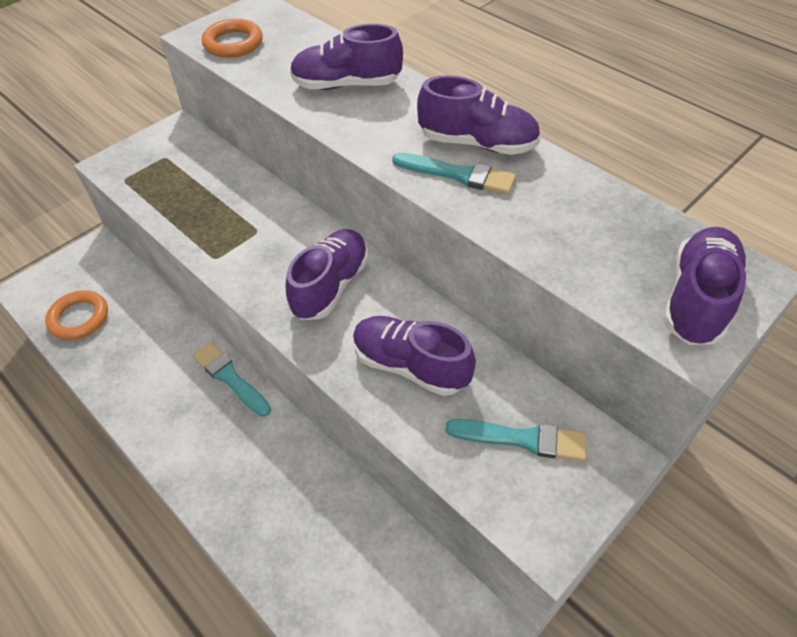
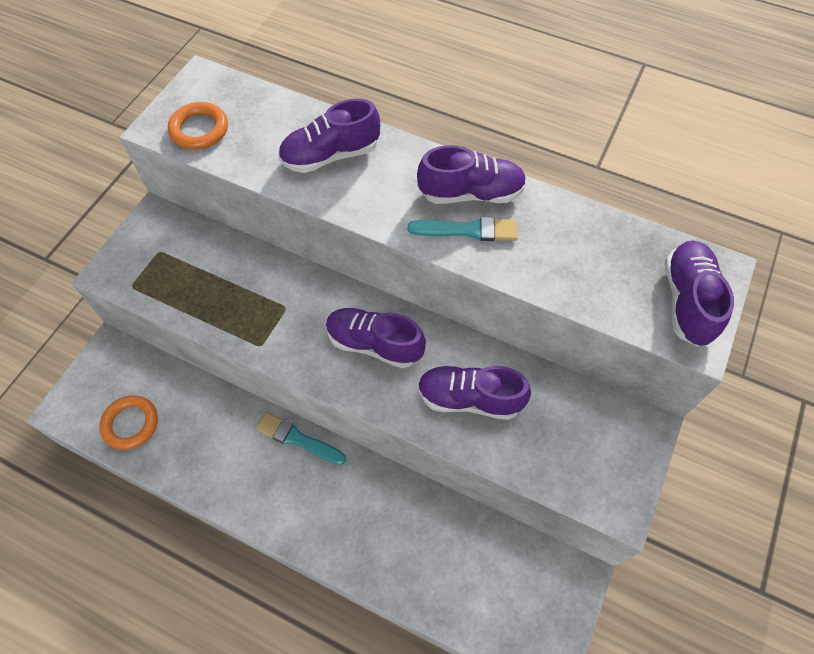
camera: 20 degrees left, 10 degrees up
purple shoe [286,229,368,320] -> purple shoe turned 75 degrees counterclockwise [326,308,426,368]
turquoise brush [446,419,586,461] -> none

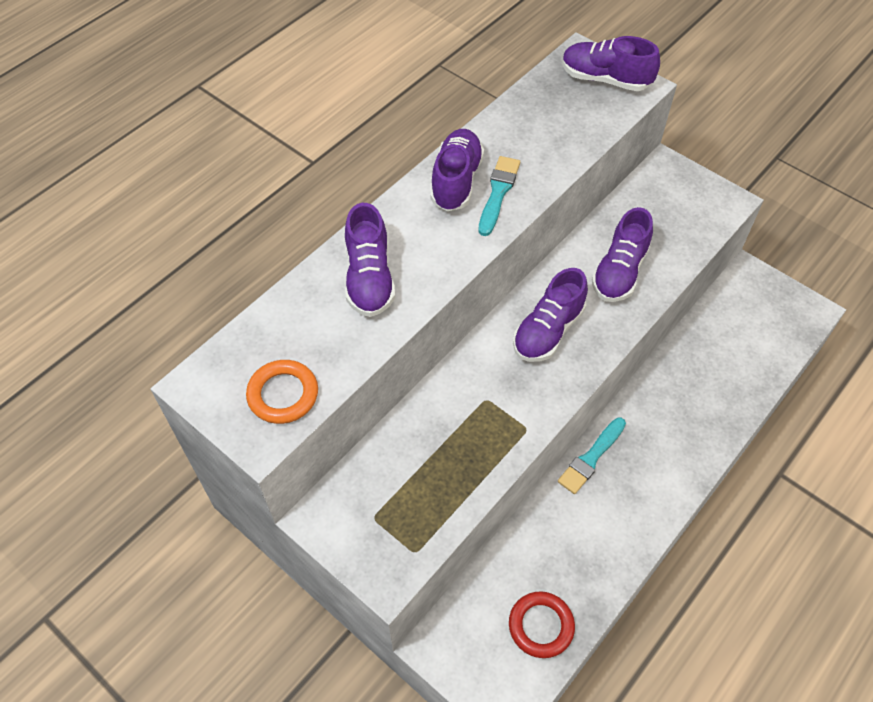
camera: 75 degrees left, 5 degrees down
orange ring [99,395,158,450] -> red ring [509,591,575,658]

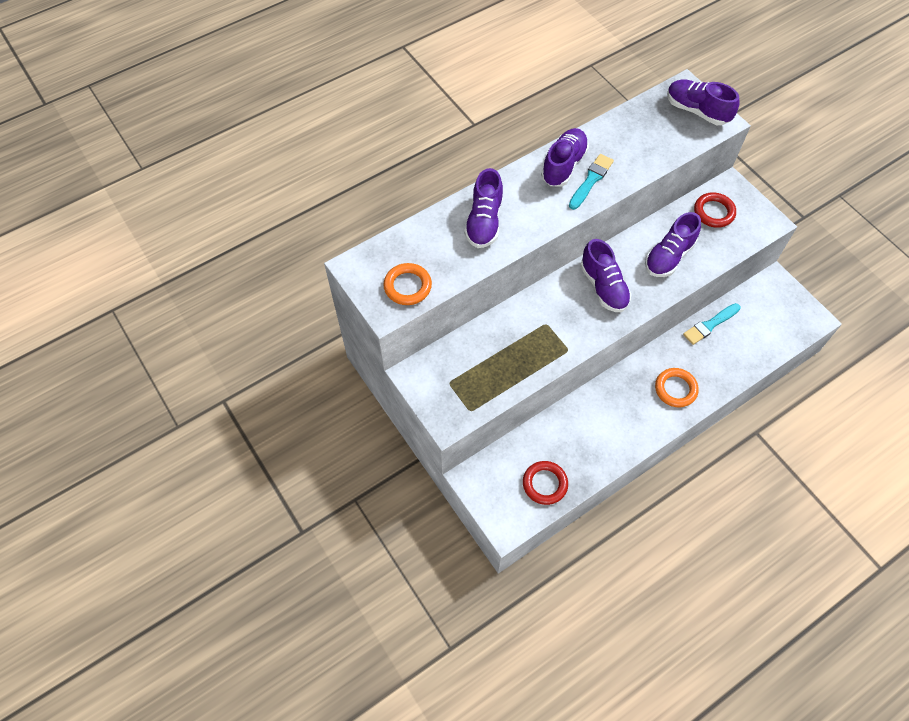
camera: 15 degrees right, 5 degrees up
purple shoe [513,268,588,362] -> purple shoe turned 75 degrees counterclockwise [580,239,632,312]
turquoise brush [558,417,626,494] -> turquoise brush moved to [683,303,741,345]
none -> orange ring [655,368,699,407]
none -> red ring [694,192,736,228]

